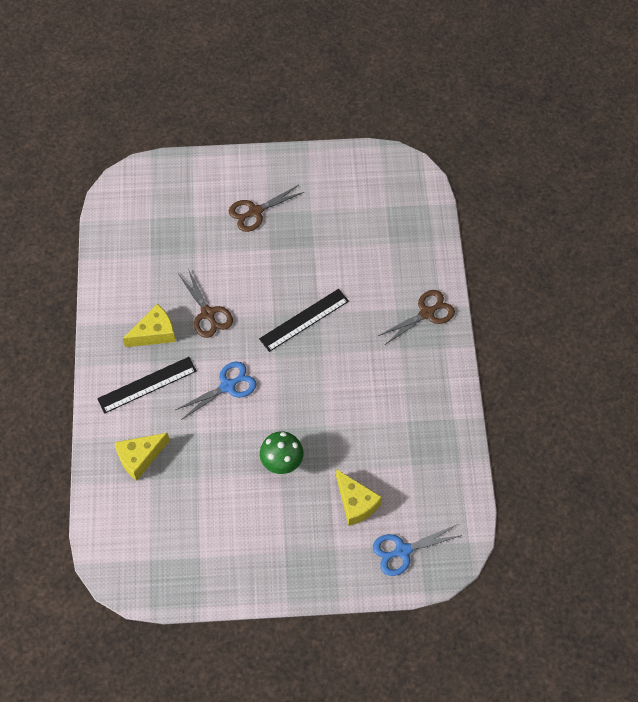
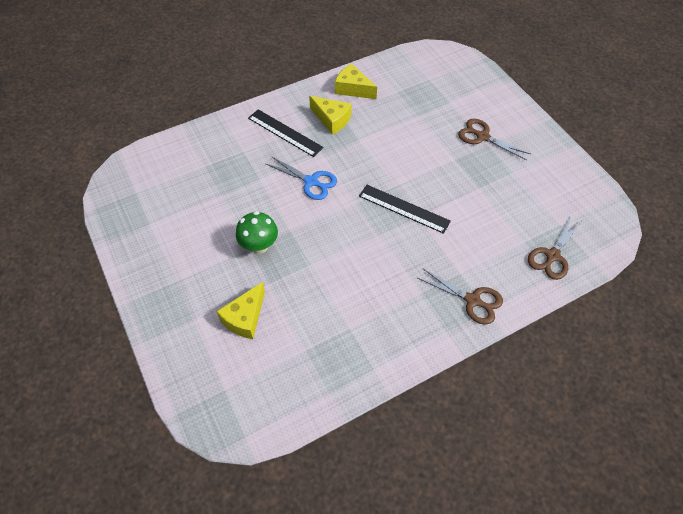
camera: 65 degrees right, 5 degrees down
yellow cheese [115,433,170,481] -> yellow cheese moved to [335,64,377,99]
brown scissors [178,269,233,338] -> brown scissors moved to [528,217,581,280]
blue scissors [373,525,462,576] -> none

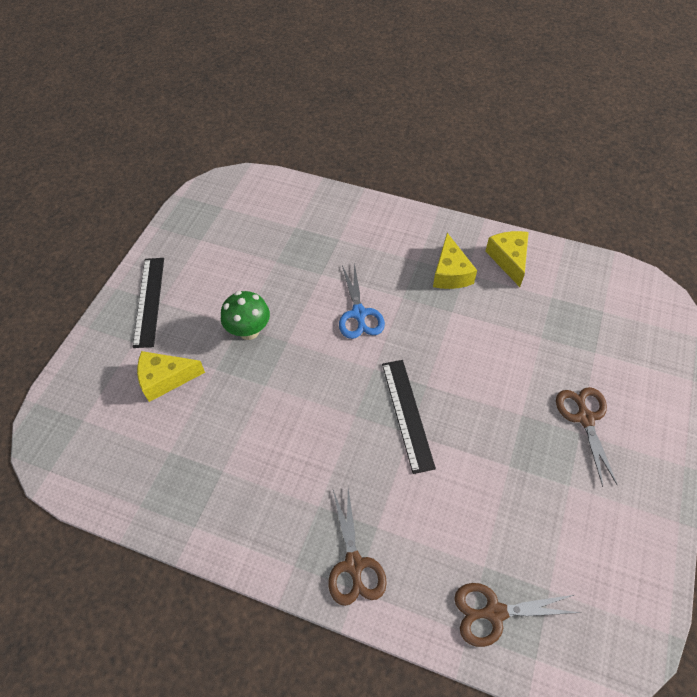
camera: 50 degrees right, 0 degrees up
black ruler [248,109,324,157] -> black ruler moved to [133,258,164,348]

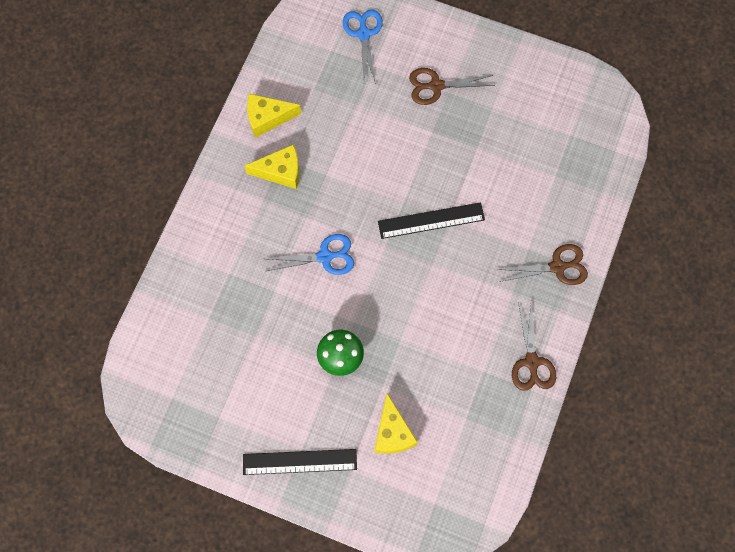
camera: 90 degrees left, 15 degrees up
brown scissors [454,583,581,647] -> brown scissors moved to [512,301,556,391]
none -> blue scissors [343,10,383,84]

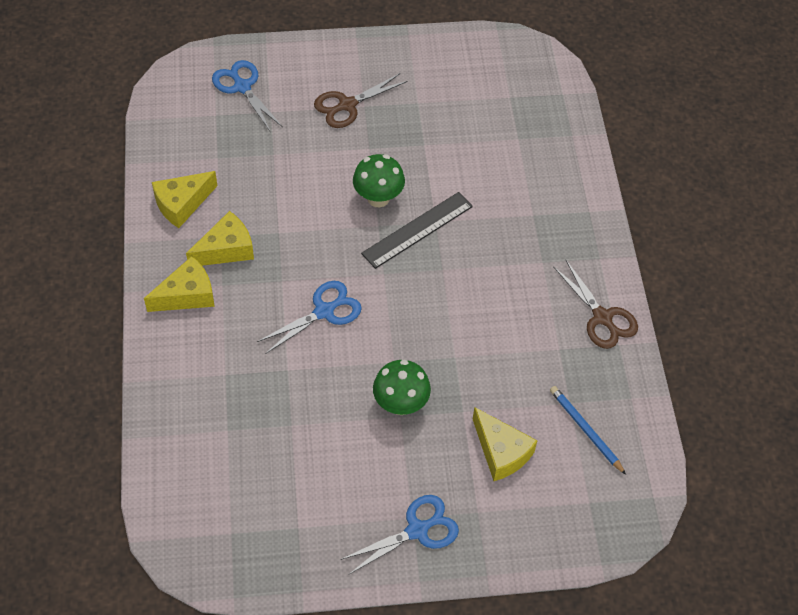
camera: 30 degrees left, 15 degrees down
black ruler [243,449,357,475] -> blue scissors [340,495,459,575]
brown scissors [496,244,588,285] -> none
none -> yellow cheese [144,256,215,312]
none -> green mushroom [353,154,405,207]
none -> blue pencil [550,386,626,475]

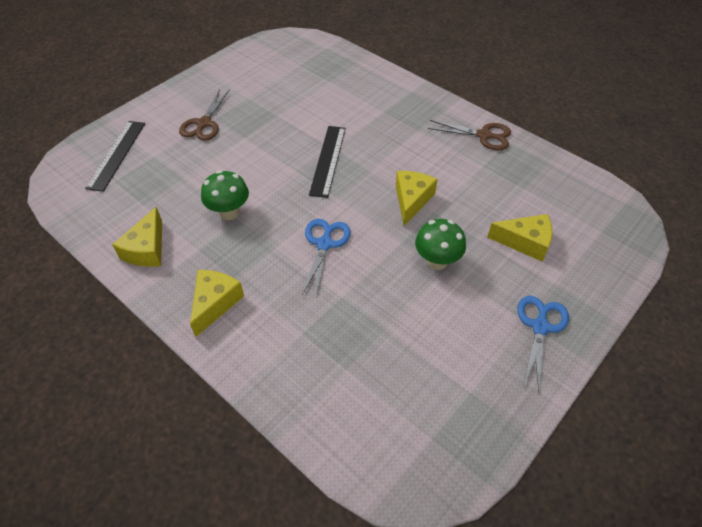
camera: 40 degrees left, 5 degrees down
yellow cheese [186,211,254,266] -> yellow cheese moved to [396,171,438,226]
blue scissors [212,60,283,131] -> black ruler [85,121,145,192]
green mushroom [353,154,405,207] -> green mushroom moved to [201,170,249,220]
blue pencil [550,386,626,475] -> none

